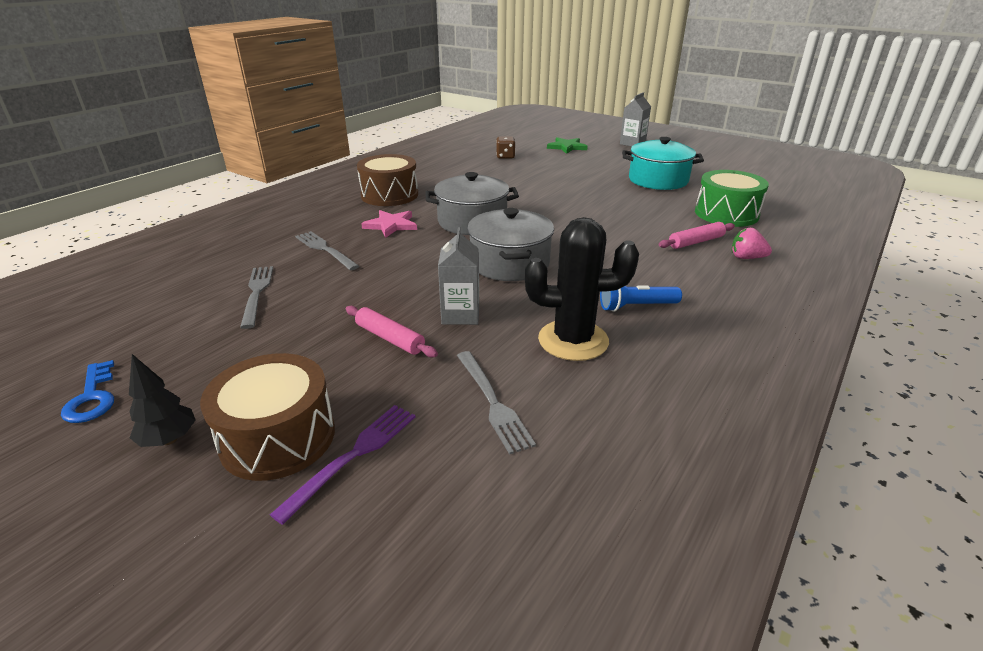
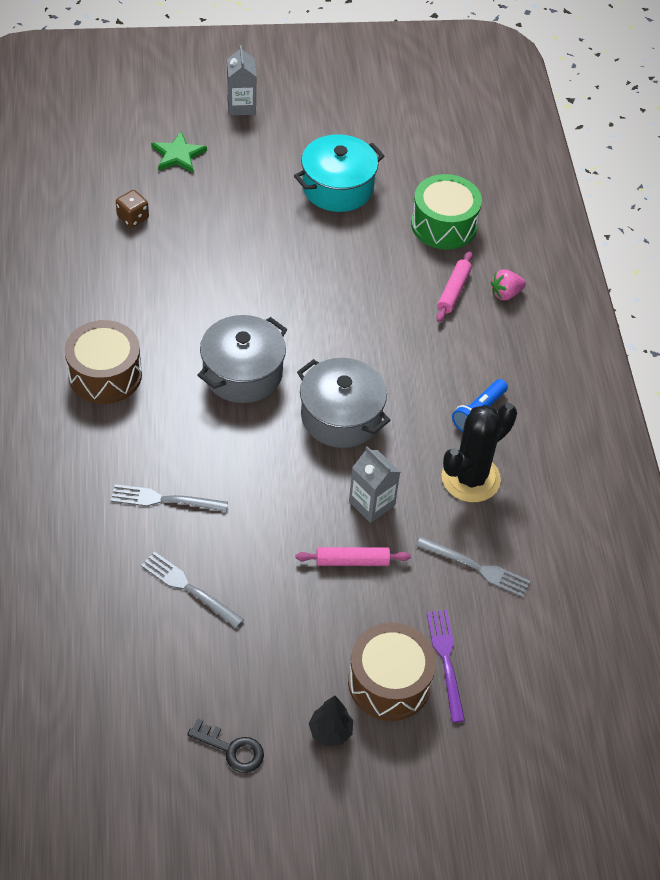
camera: 45 degrees left, 20 degrees up
blue key [61,360,114,423] -> black key [187,718,264,773]
pink star [361,210,417,238] -> none

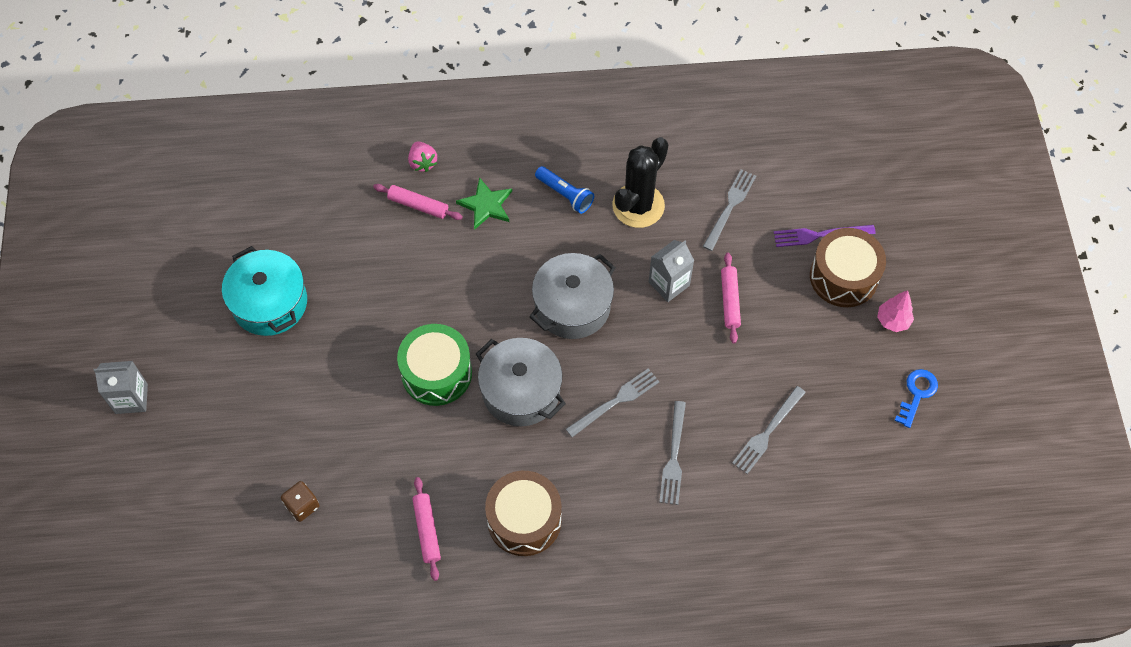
camera: 85 degrees left, 10 degrees up
green star [151,131,207,173] -> green star moved to [456,177,512,230]
black key [187,718,264,773] -> blue key [895,369,938,428]
black tree [309,696,353,746] -> pink tree [877,290,914,332]
green drum [411,174,482,250] -> green drum moved to [397,324,472,406]
black cactus [442,403,517,502] -> black cactus turned 75 degrees clockwise [612,137,668,228]
none -> pink rolling pin [412,477,441,581]
none -> grey fork [566,368,659,437]

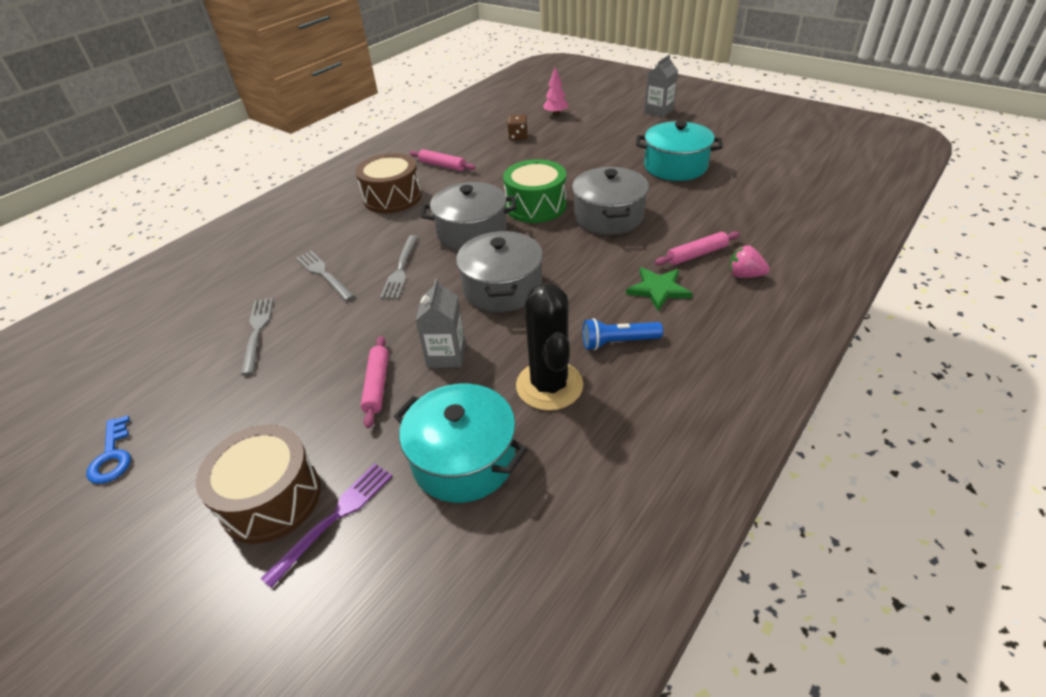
camera: 135 degrees right, 20 degrees down
grey fork [703,169,756,251] -> turquoise pot [394,384,527,503]
pink rolling pin [721,253,741,344] -> pink rolling pin turned 45 degrees clockwise [361,336,389,428]
pink tree [877,290,914,332] -> pink tree moved to [543,67,568,116]
none -> grey pot [572,167,649,235]

